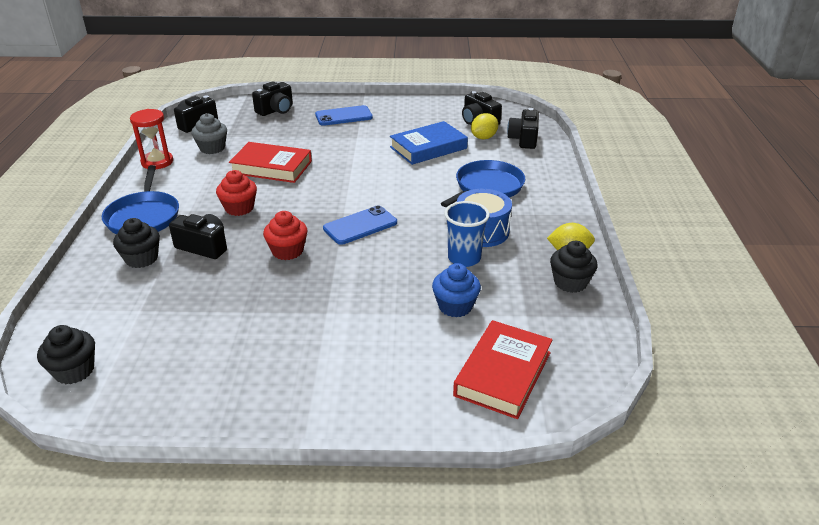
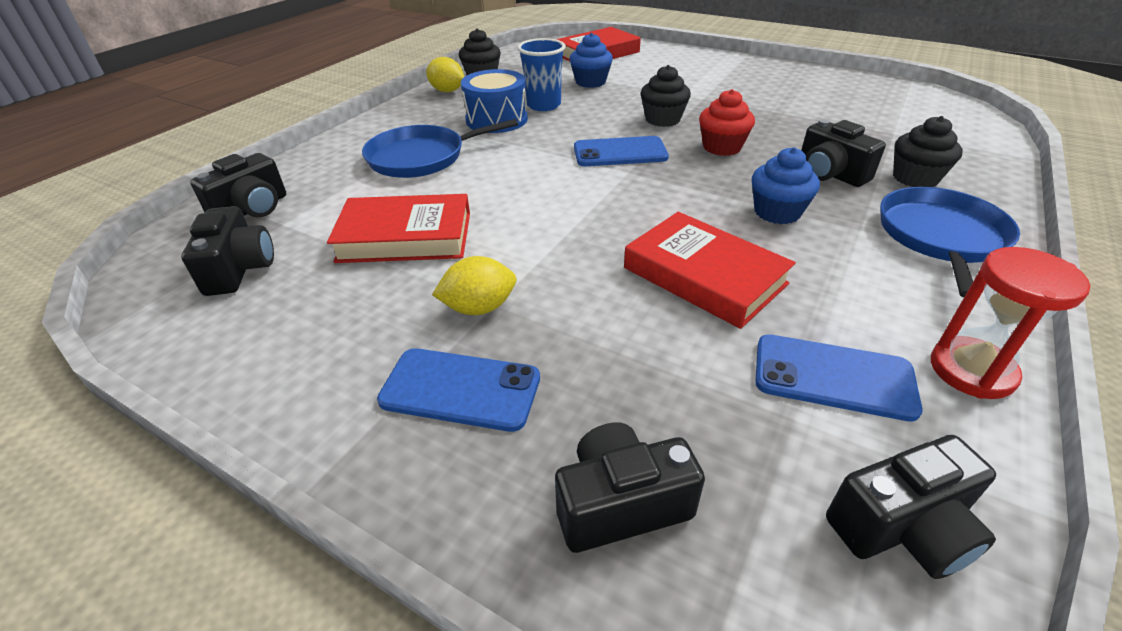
camera: 150 degrees left, 5 degrees up
black cupcake [37,325,95,384] -> black cupcake moved to [640,65,691,127]
grey cupcake [191,113,227,154] -> blue phone [755,334,923,422]
red cupcake [216,170,257,216] -> blue cupcake [752,147,820,224]
blue book [390,121,468,165] -> red book [327,194,470,263]
yellow lemon [471,113,498,139] -> yellow lemon moved to [432,256,516,315]

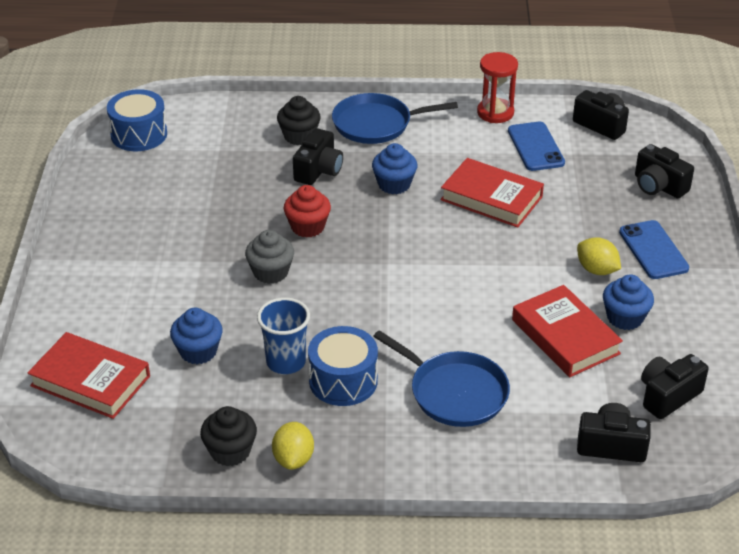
camera: 120 degrees left, 0 degrees up
blue phone [574,136,669,166] -> none
red book [624,212,796,329] -> red book turned 75 degrees counterclockwise [440,158,544,228]
black cupcake [640,65,691,127] -> grey cupcake [245,230,294,284]
none -> blue drum [107,89,167,151]
none -> blue cupcake [603,274,654,330]

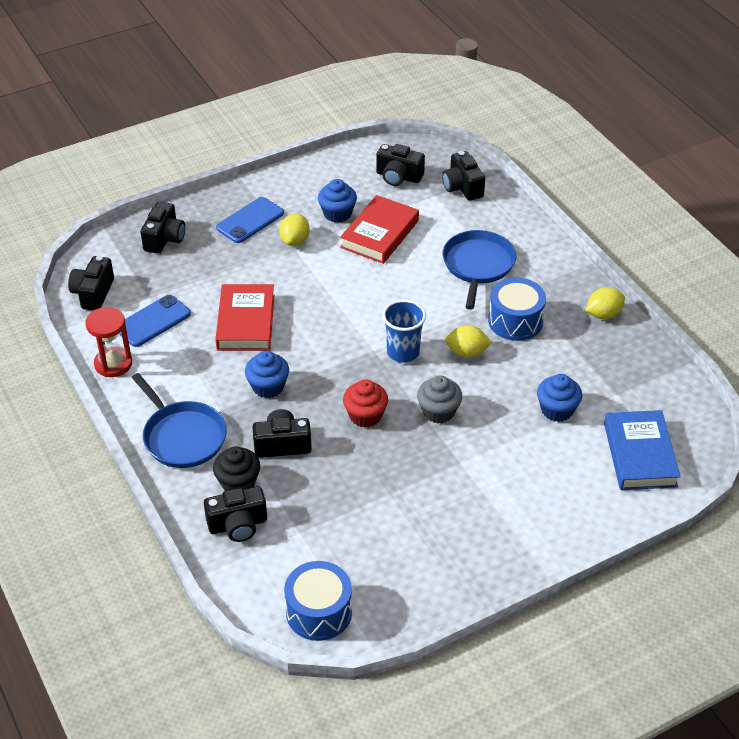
camera: 120 degrees left, 5 degrees up
red book [27,332,150,419] -> blue book [604,410,681,490]
black cupcake [200,406,257,466] -> none
blue cup [257,298,310,374] -> blue cup moved to [382,299,426,363]
none -> black camera [204,486,267,542]
none -> yellow lemon [445,325,492,358]

